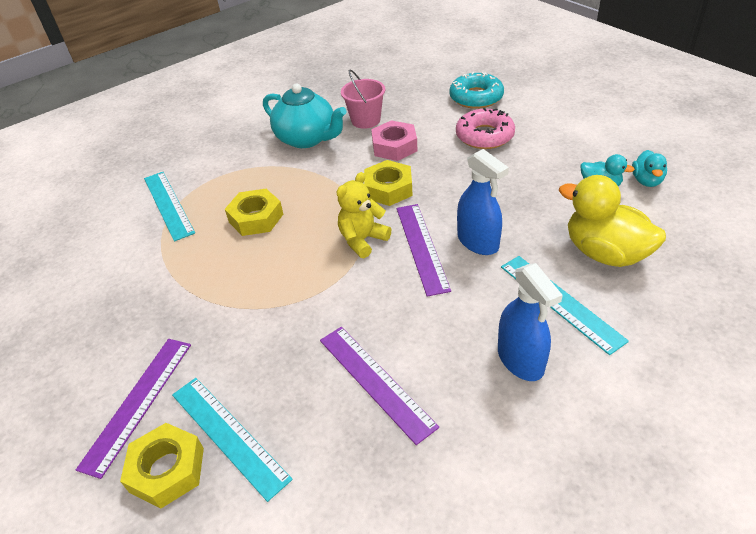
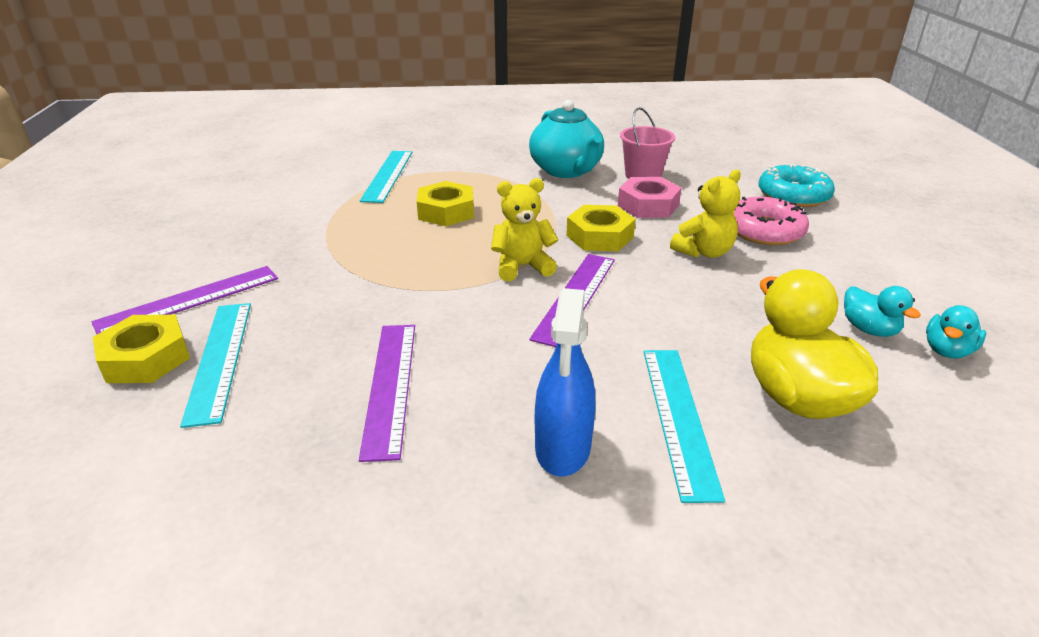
camera: 30 degrees right, 10 degrees down
blue spray bottle [457,149,509,255] -> none
none -> yellow teddy bear [670,170,741,258]

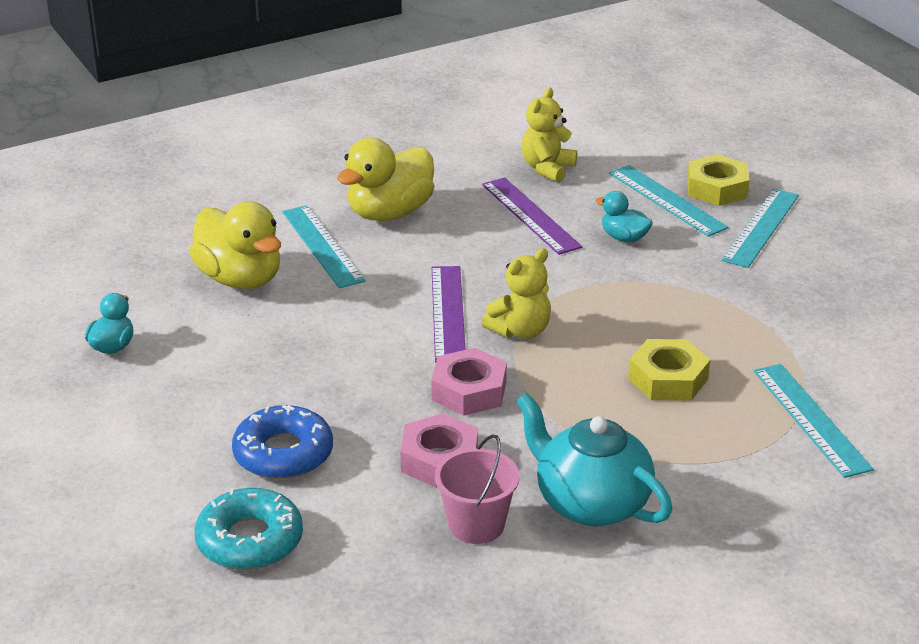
camera: 155 degrees right, 0 degrees up
purple ruler [91,266,278,334] -> turquoise ruler [722,189,799,268]
blue spray bottle [535,288,595,476] -> yellow duck [337,138,434,221]
yellow nut [566,205,636,251] -> pink nut [431,348,507,416]
yellow teddy bear [670,170,741,258] -> yellow teddy bear moved to [522,87,577,183]
pink donut [734,197,809,246] -> blue donut [232,405,333,479]
turquoise duck [844,286,921,337] -> turquoise duck moved to [595,191,653,242]

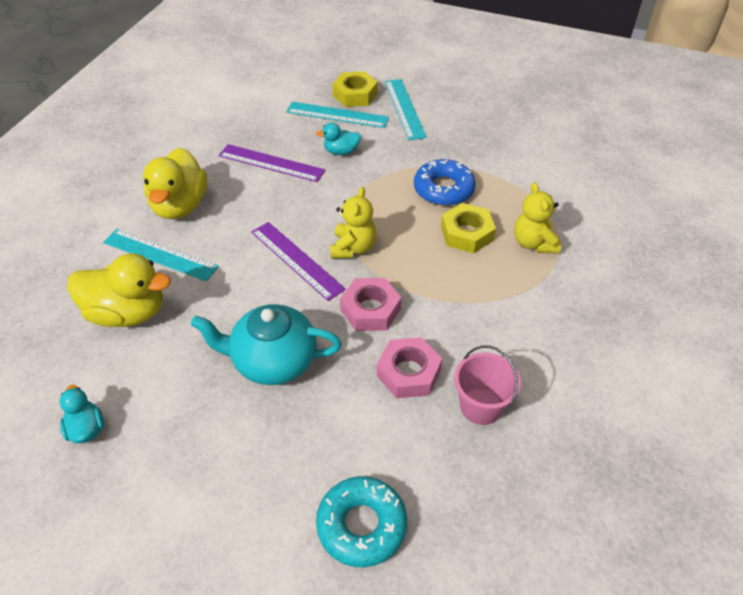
camera: 40 degrees left, 15 degrees up
blue donut [232,405,333,479] -> blue donut moved to [414,159,476,206]
turquoise teapot [516,393,672,526] -> turquoise teapot moved to [191,304,342,385]
yellow teddy bear [522,87,577,183] -> yellow teddy bear moved to [514,182,561,253]
turquoise ruler [754,364,874,478] -> none

